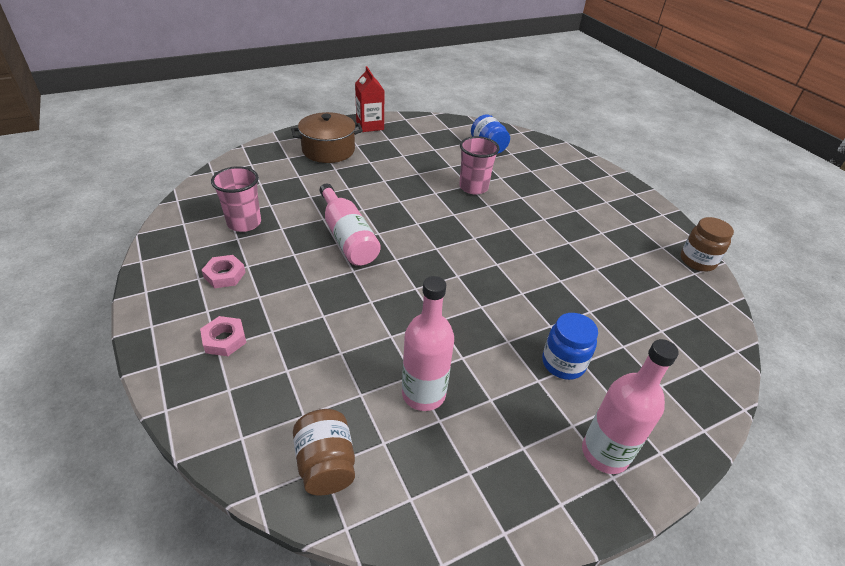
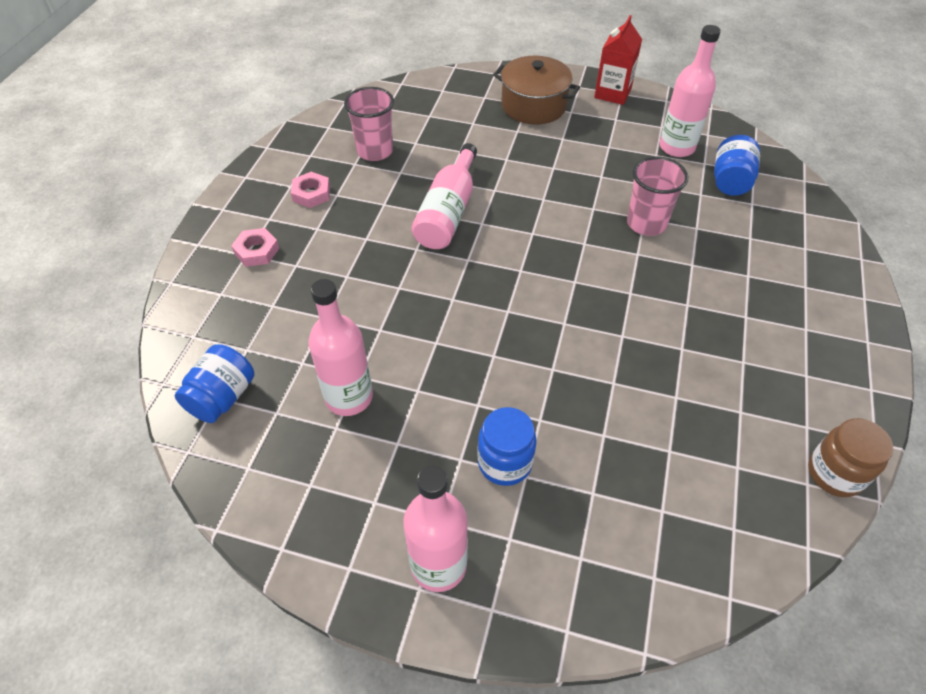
camera: 45 degrees right, 10 degrees up
brown jar [293,409,355,495] -> blue jar [175,344,254,423]
none -> pink bottle [660,25,721,157]

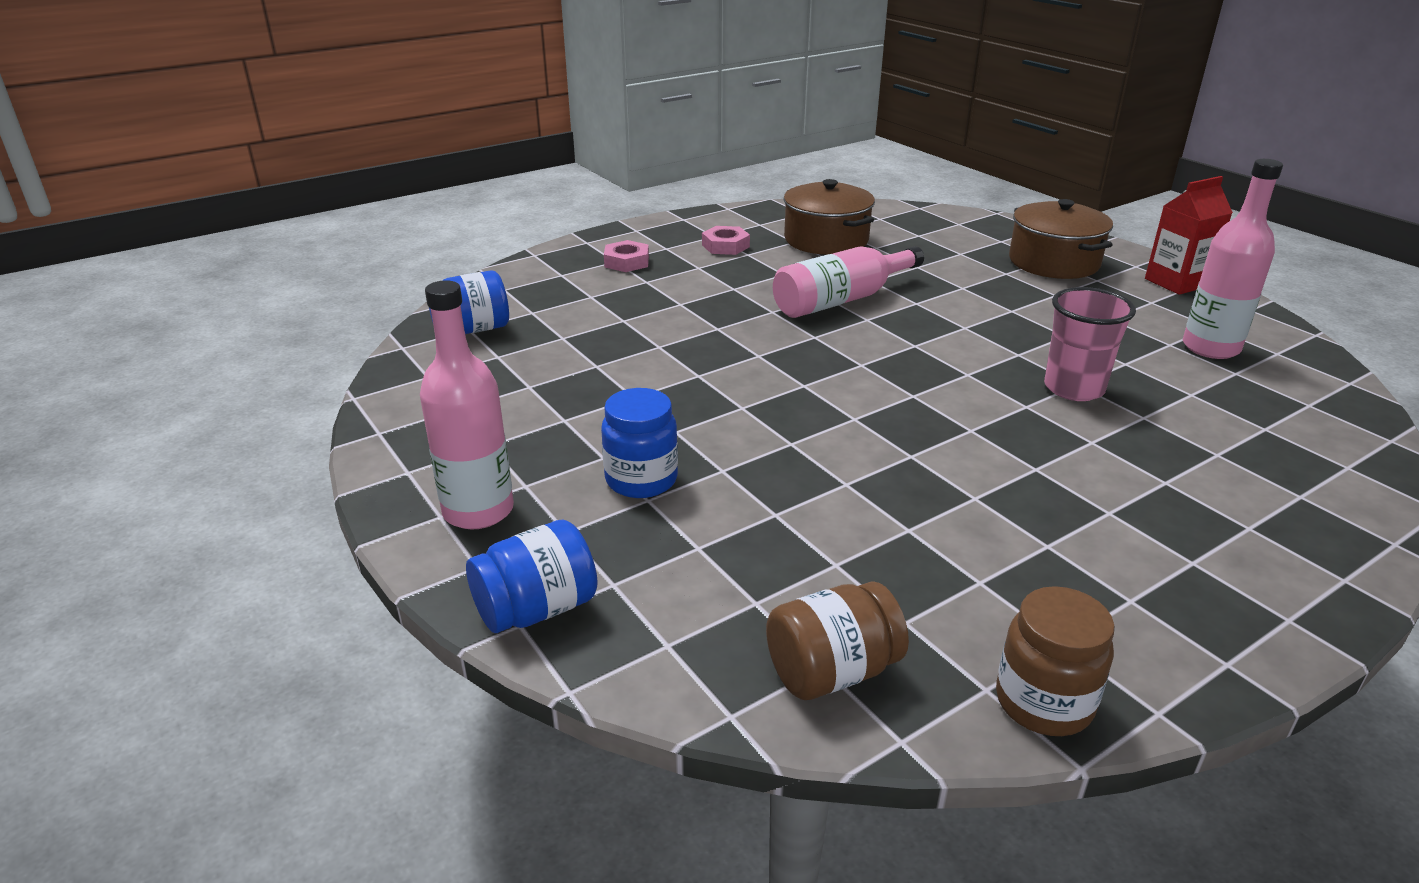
camera: 40 degrees right, 20 degrees down
pink bottle [308,279,373,416] -> none
pink cup [344,87,394,161] -> brown pot [784,179,875,255]
blue jar [714,135,760,196] -> blue jar moved to [466,520,598,633]
none -> brown jar [766,581,909,700]

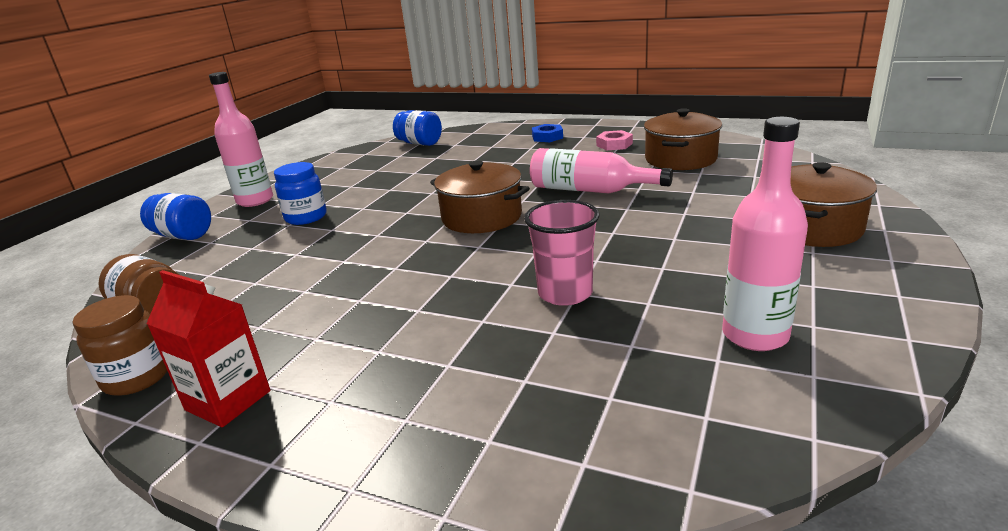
camera: 60 degrees right, 5 degrees down
pink nut [604,240,649,272] -> blue nut [532,124,563,142]
red carton [1145,176,1233,295] -> red carton moved to [146,270,270,427]
none -> brown pot [430,160,530,233]

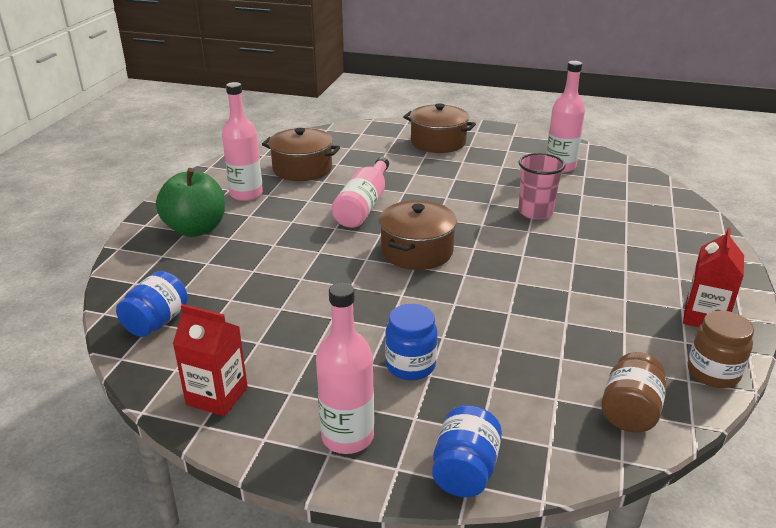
camera: 100 degrees left, 5 degrees up
blue nut [532,124,563,142] -> green apple [156,168,225,237]
pink nut [596,130,633,150] -> pink bottle [222,82,263,201]
none -> red carton [173,304,248,416]

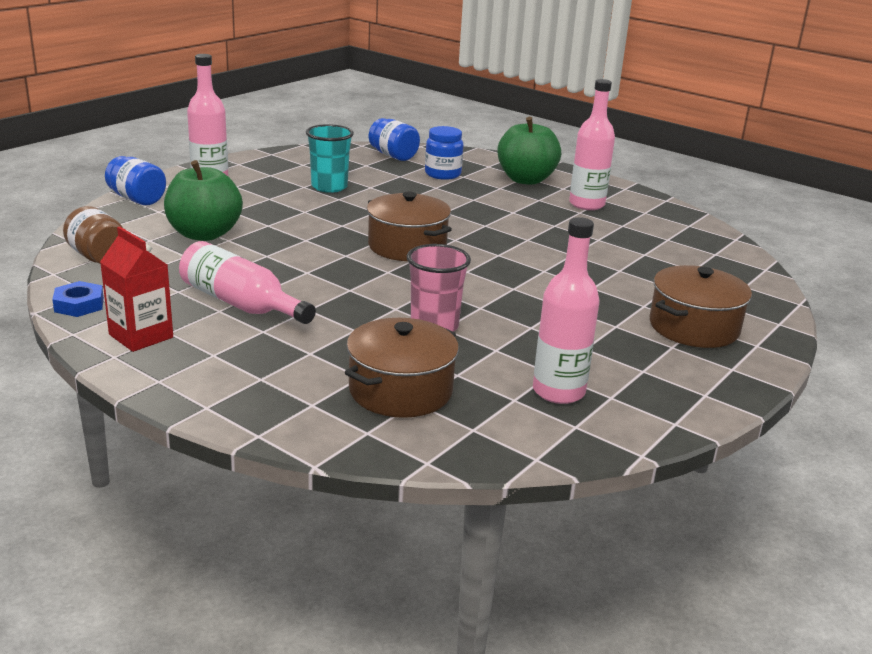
camera: 110 degrees right, 5 degrees down
red carton [173,304,248,416] -> none
brown pot [262,128,340,181] -> brown pot moved to [345,318,459,418]
pink bottle [331,157,389,228] -> pink bottle moved to [179,241,316,324]
blue jar [385,304,438,380] -> blue jar moved to [425,126,463,180]
brown jar [688,310,754,388] -> blue nut [52,281,104,317]
none -> green apple [164,160,243,241]
none -> turquoise cup [306,124,354,193]

